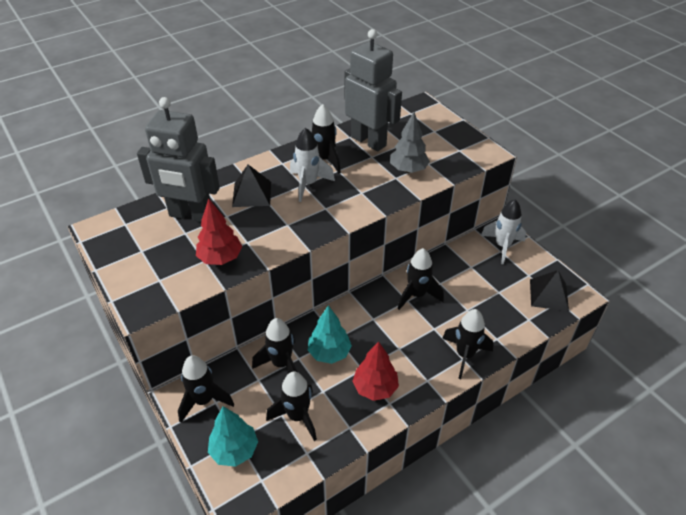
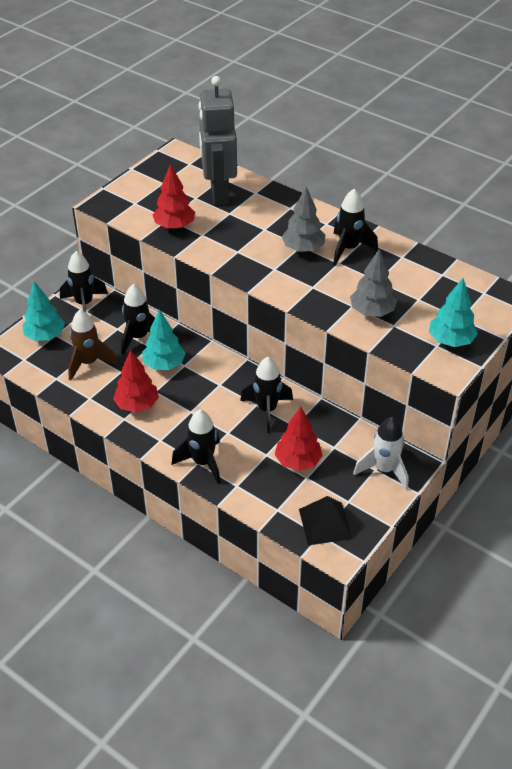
camera: 70 degrees right, 0 degrees up
black pyramid [232,165,271,207] -> none
black rocket [266,372,317,441] -> brown rocket [68,310,118,381]
white rocket [290,127,335,202] -> grey tree [282,187,325,252]
grey robot [345,29,402,151] -> none
none -> red tree [275,407,323,471]
none -> turquoise tree [429,278,478,347]

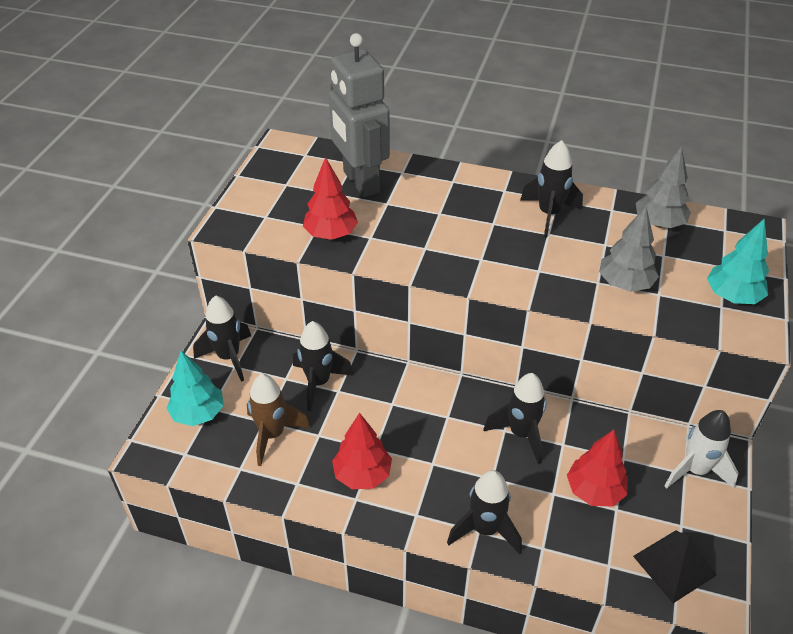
camera: 20 degrees left, 0 degrees up
turquoise tree [142,309,186,370] -> none
grey tree [282,187,325,252] -> grey tree moved to [636,146,691,228]

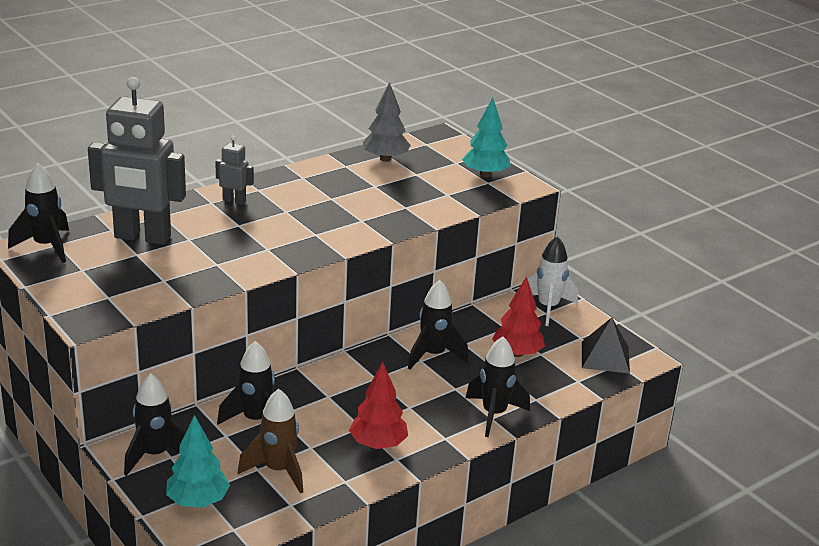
camera: 55 degrees left, 15 degrees down
red tree [303,157,358,240] -> none
black rocket [520,140,583,238] -> black rocket moved to [8,163,69,263]
grey tree [599,206,659,292] -> none
none -> grey robot [215,136,254,205]

